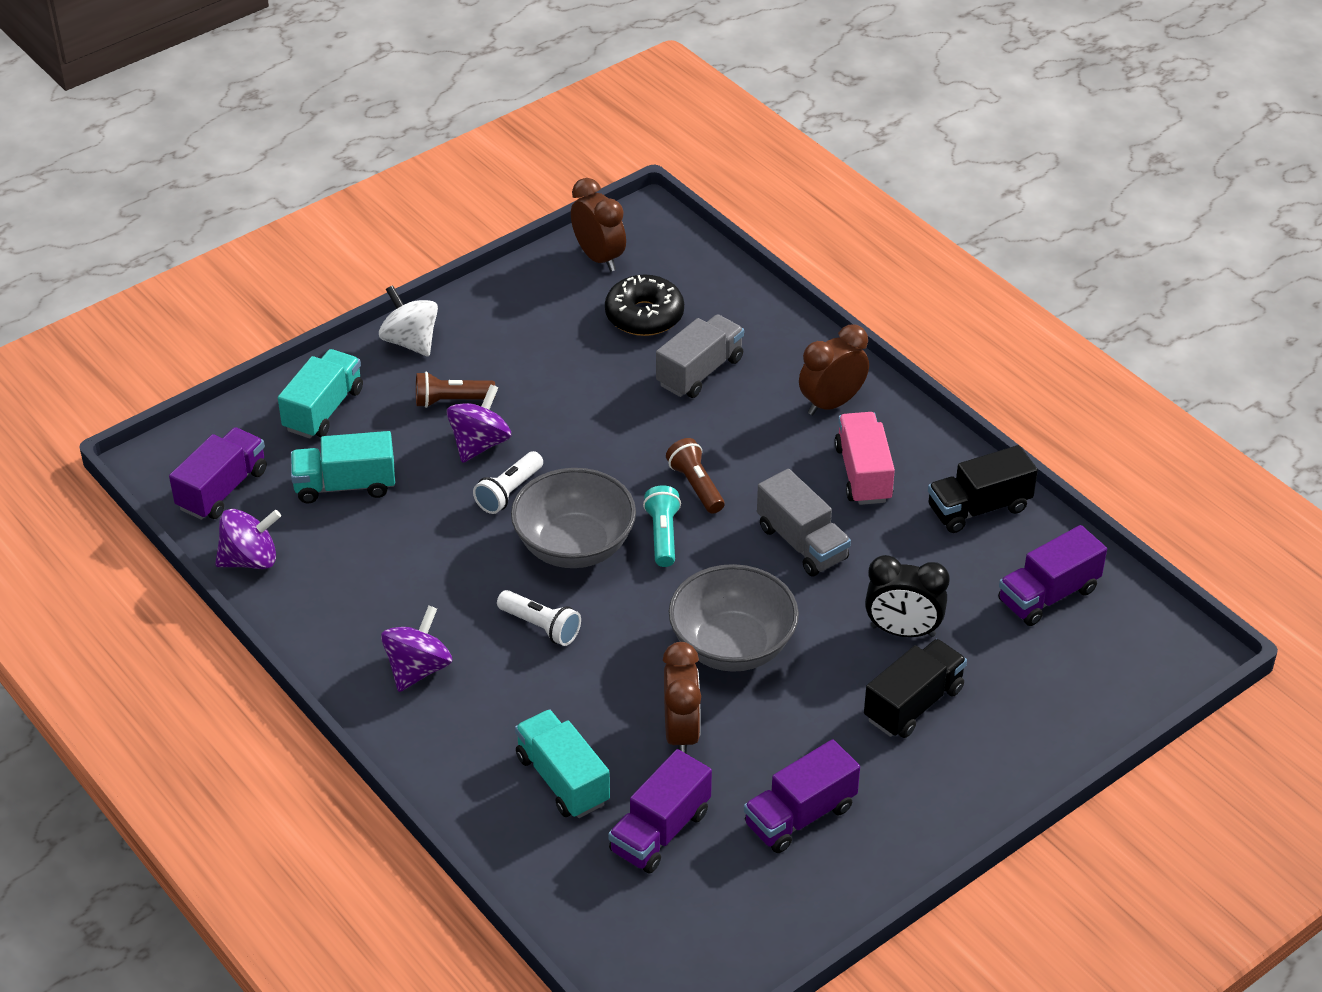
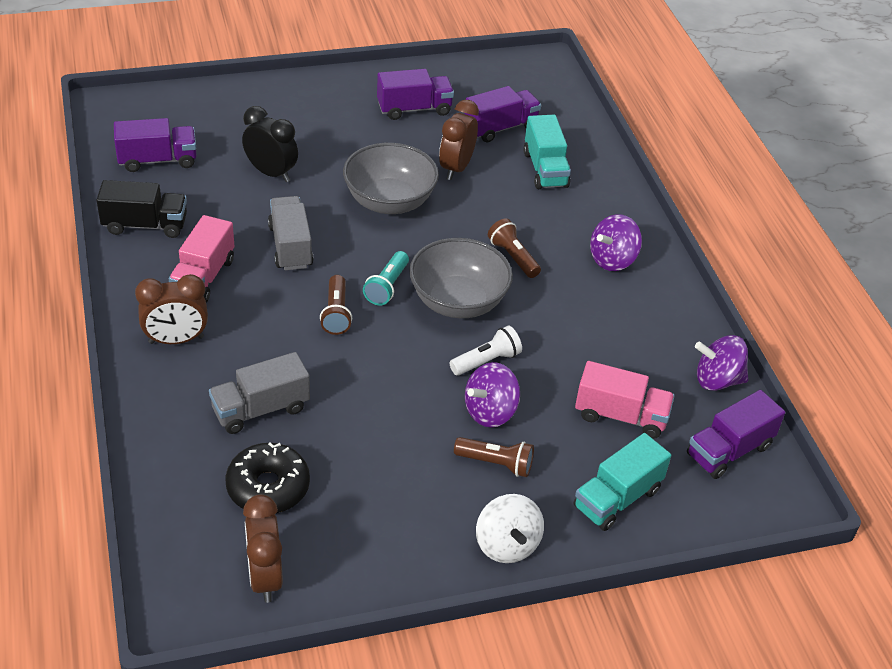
camera: 160 degrees left, 0 degrees up
turquoise truck [291,431,395,503] -> pink truck [575,361,675,439]
white flashlight [497,590,581,646] -> brown flashlight [488,218,541,278]
black truck [864,639,967,738] -> none

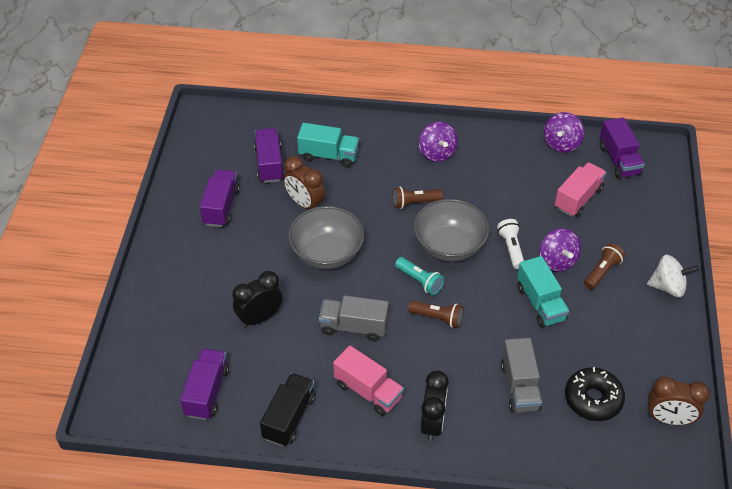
camera: 65 degrees left, 5 degrees up
brown clock [135,274,208,344] -> black clock [421,370,449,442]
turquoise truck [574,433,671,531] -> turquoise truck moved to [517,256,569,327]

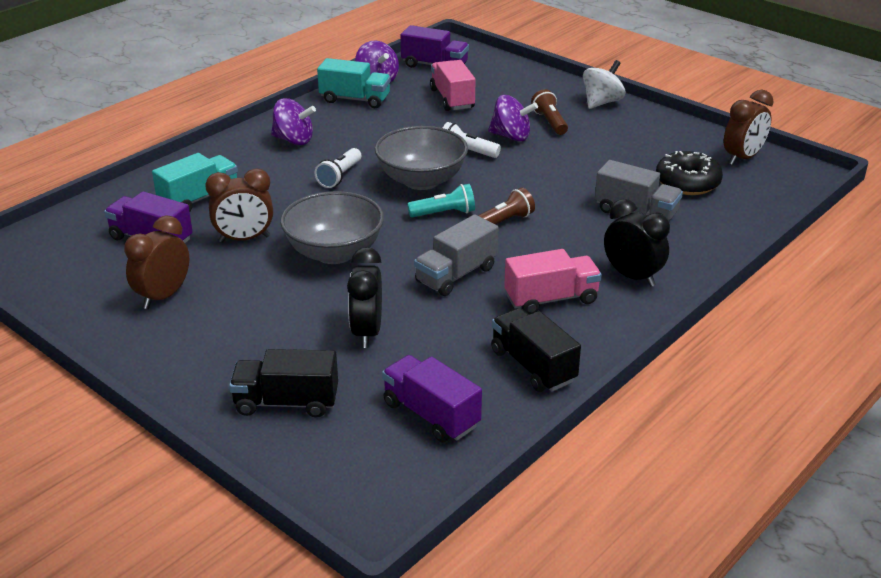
camera: 55 degrees left, 15 degrees down
purple truck [200,169,240,227] -> brown clock [124,216,189,309]
brown flashlight [393,187,443,209] -> white flashlight [315,148,361,188]
turquoise truck [517,256,569,327] -> turquoise truck moved to [317,58,391,108]
none -> black truck [229,349,338,418]

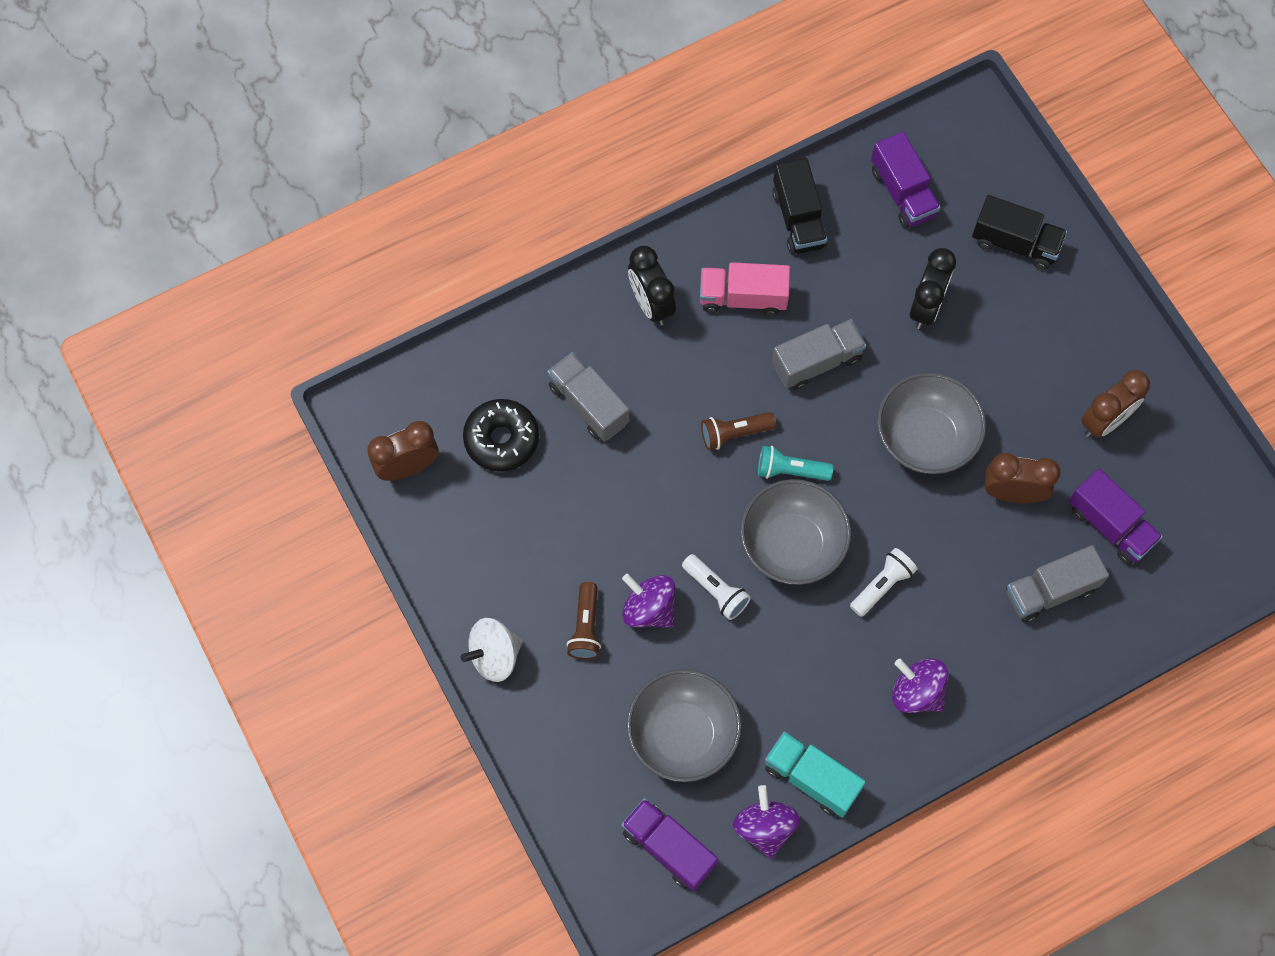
camera: 160 degrees left, 35 degrees up
turquoise truck [152,153,238,211] -> grey truck [1006,545,1109,623]
pink truck [430,60,476,111] -> grey bowl [626,669,741,782]

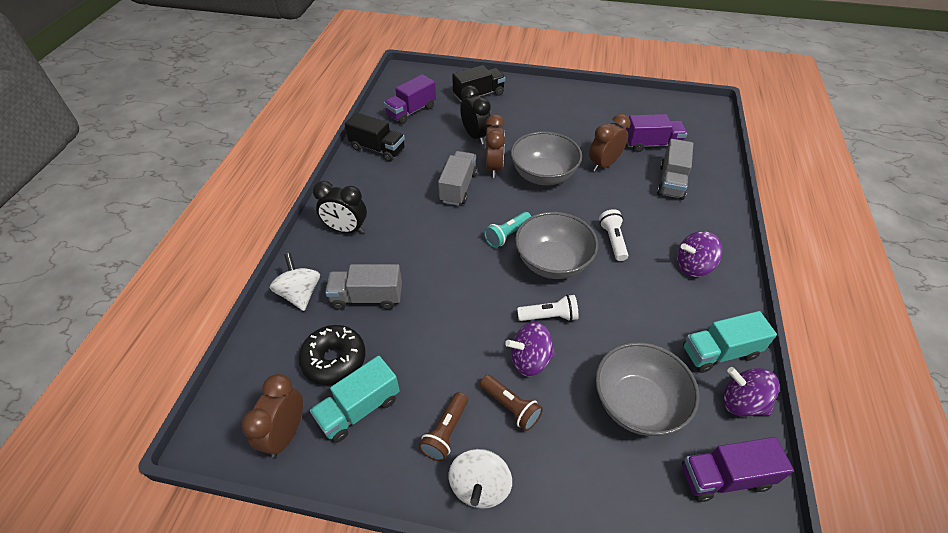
camera: 50 degrees left, 20 degrees down
pink truck [700,262,790,316] -> none
brown flashlight [701,412,776,450] -> brown flashlight moved to [419,392,468,462]
purple truck [871,132,941,228] -> purple truck turned 120 degrees clockwise [384,74,436,124]
brown clock [1081,370,1150,438] -> brown clock moved to [485,114,505,178]
none -> white spinning top [270,253,320,311]
none -> turquoise truck [310,356,400,443]

